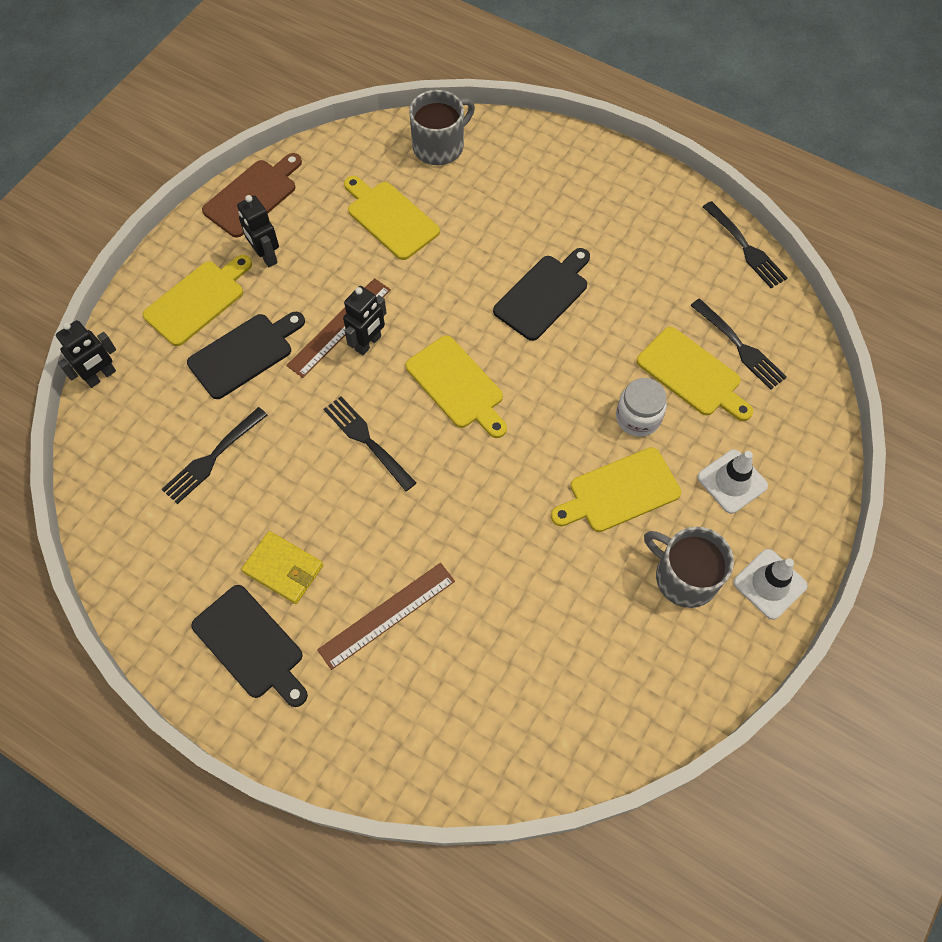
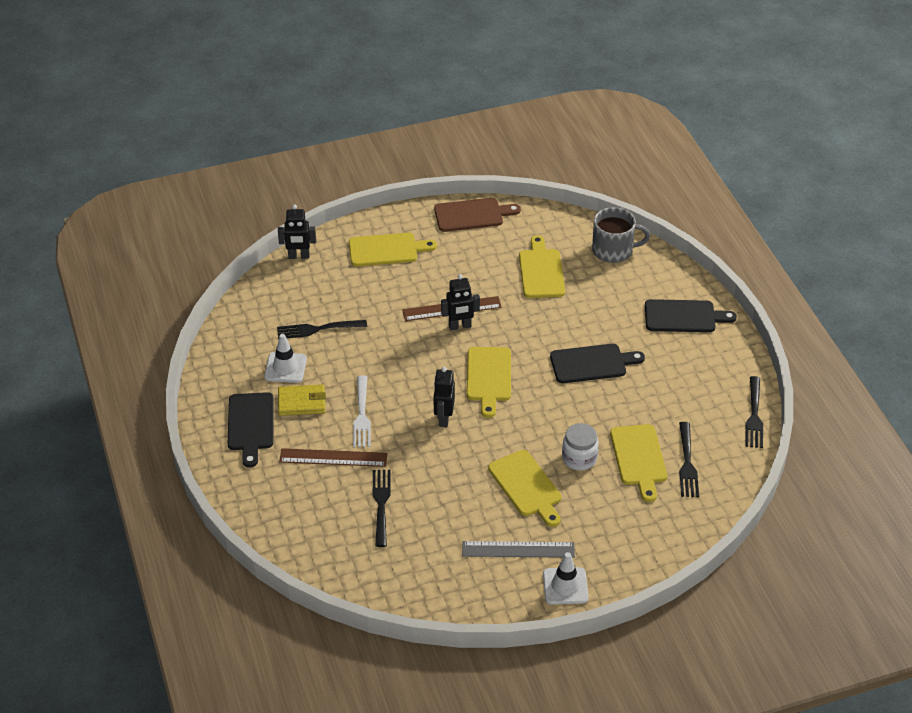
camera: 40 degrees right, 20 degrees down
black cutting board [187,312,305,399] -> black cutting board moved to [645,299,737,332]
black robot [237,195,279,267] -> black robot moved to [433,367,455,427]
yellow wallet [241,531,323,604] -> yellow wallet turned 75 degrees counterclockwise [278,384,326,416]
black fork [323,396,417,491] -> black fork moved to [372,470,391,547]
yellow cutting board [551,447,681,532] -> yellow cutting board turned 135 degrees counterclockwise [488,450,561,527]
grey mug [644,526,734,608] -> grey ruler [462,541,575,558]
white traffic cone [697,450,768,514] -> white traffic cone moved to [264,334,307,383]
none -> white fork [353,376,371,447]

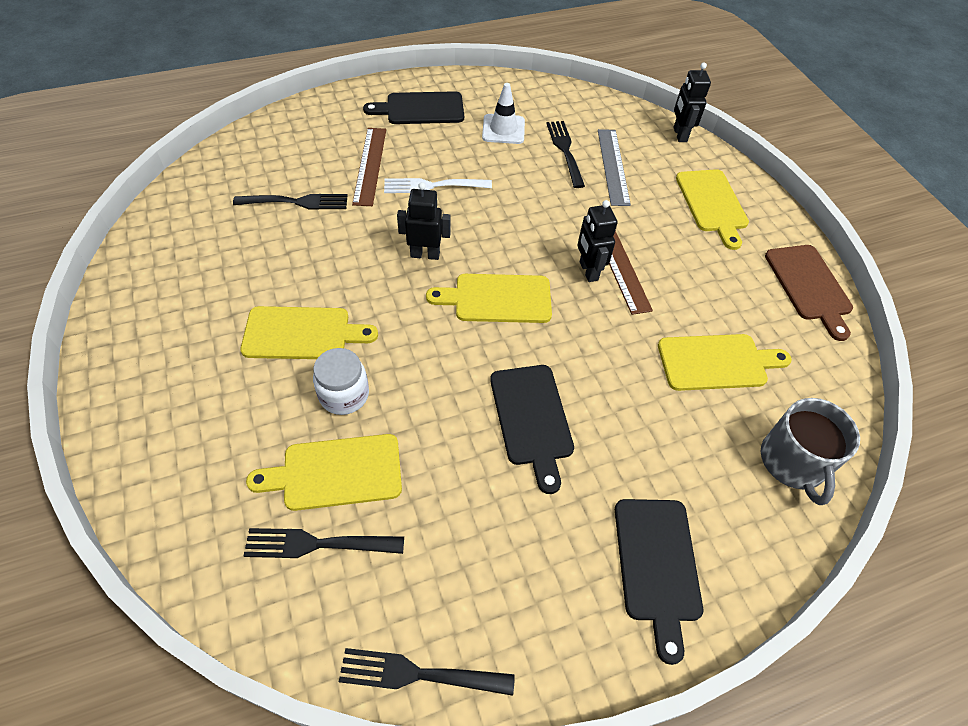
camera: 85 degrees right, 10 degrees up
yellow wallet [278,384,326,416] -> none
grey ruler [462,541,575,558] -> grey ruler moved to [598,129,631,206]
yellow cutting board [488,450,561,527] -> yellow cutting board turned 150 degrees counterclockwise [241,306,378,359]
white traffic cone [543,552,589,605] -> none

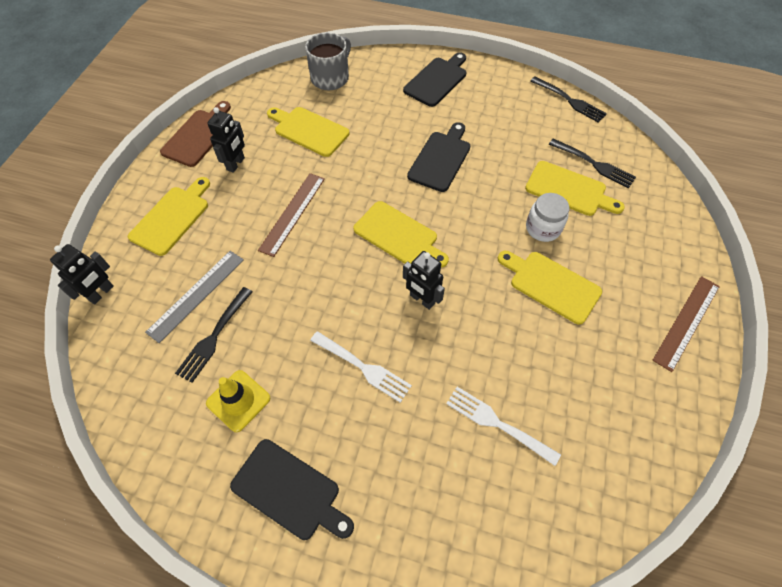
camera: 140 degrees left, 5 degrees up
black fork [233,194,348,209] -> white fork [446,387,561,466]
brown ruler [352,128,386,206] -> brown ruler moved to [653,276,720,372]
white traffic cone [482,83,525,144] -> yellow traffic cone [206,370,270,432]
black robot [577,200,618,282] -> black robot moved to [207,107,245,173]

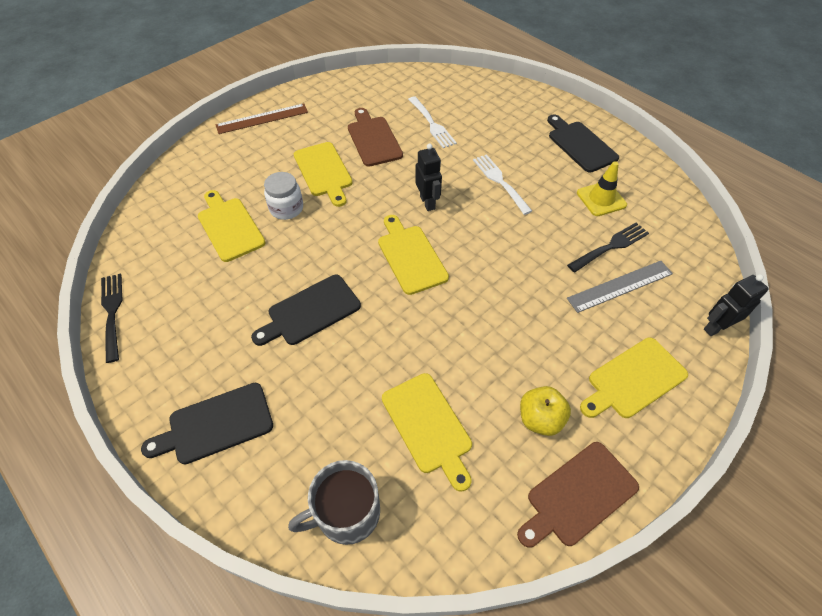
camera: 150 degrees left, 5 degrees down
black robot [207,107,245,173] -> yellow apple [520,386,571,436]
brown ruler [258,173,325,257] -> none
black fork [549,139,636,188] -> none
none -> brown cutting board [348,108,403,167]

